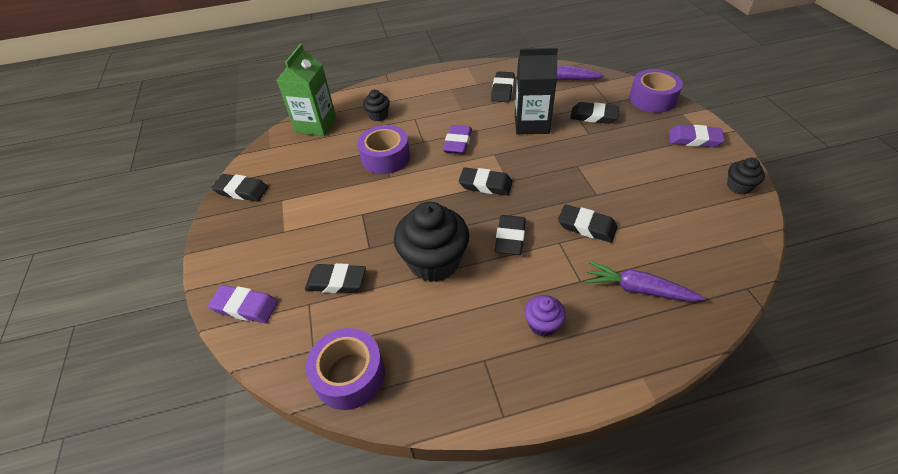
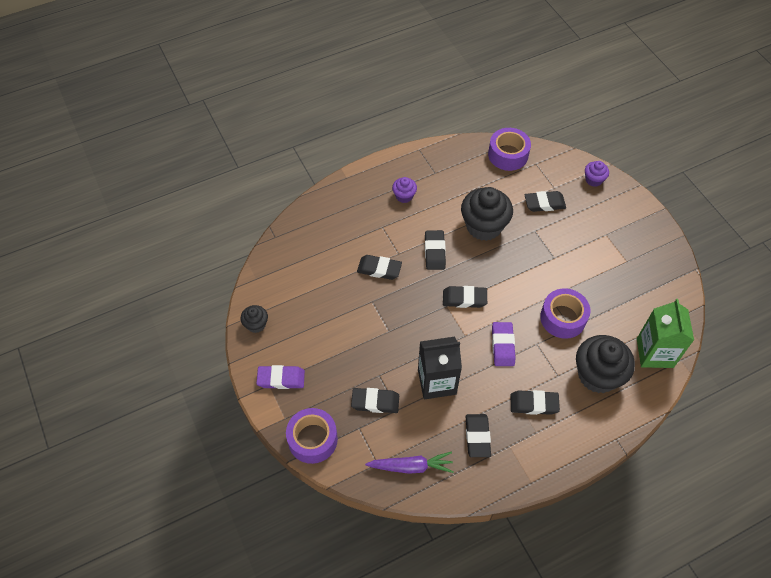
camera: 165 degrees right, 10 degrees up
purple eraser [208,285,278,323] -> purple cupcake [585,161,609,187]
black eraser [211,174,268,201] -> black eraser moved to [511,390,560,415]
black cupcake [363,90,390,121] -> black cupcake [576,335,635,393], size x2.02
purple carrot [585,261,705,302] -> none

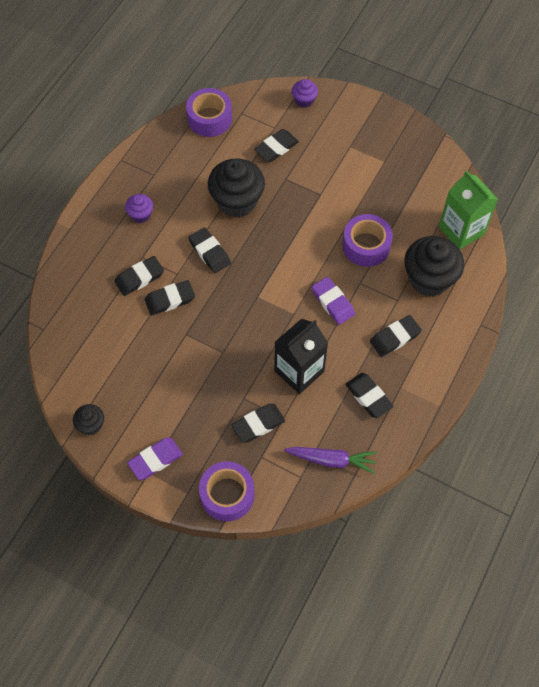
camera: 35 degrees left, 5 degrees up
purple carrot [365,452,454,474] -> purple carrot turned 45 degrees clockwise [284,447,377,474]
black eraser [443,286,487,308] -> black eraser moved to [115,256,164,296]

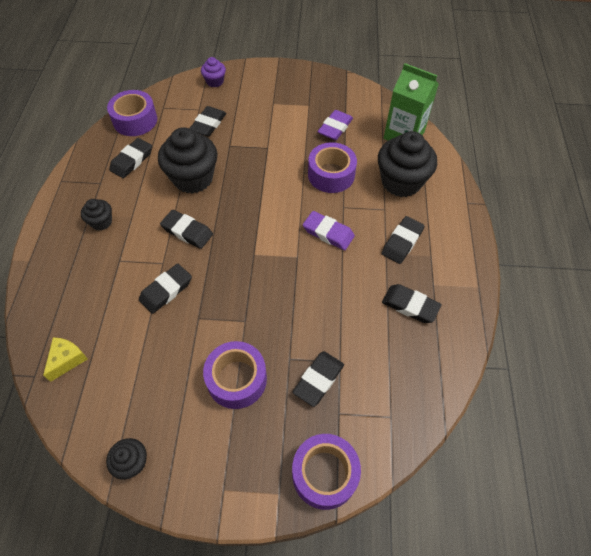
camera: 25 degrees left, 5 degrees down
black eraser [115,256,164,296] -> black eraser moved to [109,138,152,178]
purple cupcake [125,194,153,223] -> black cupcake [81,199,112,230]
purple eraser [127,438,183,480] -> purple eraser moved to [318,110,353,140]
black carton [274,319,328,394] -> none
purple carrot [284,447,377,474] -> none
none -> yellow cheese [43,338,88,382]
none -> purple tape [203,341,267,409]

